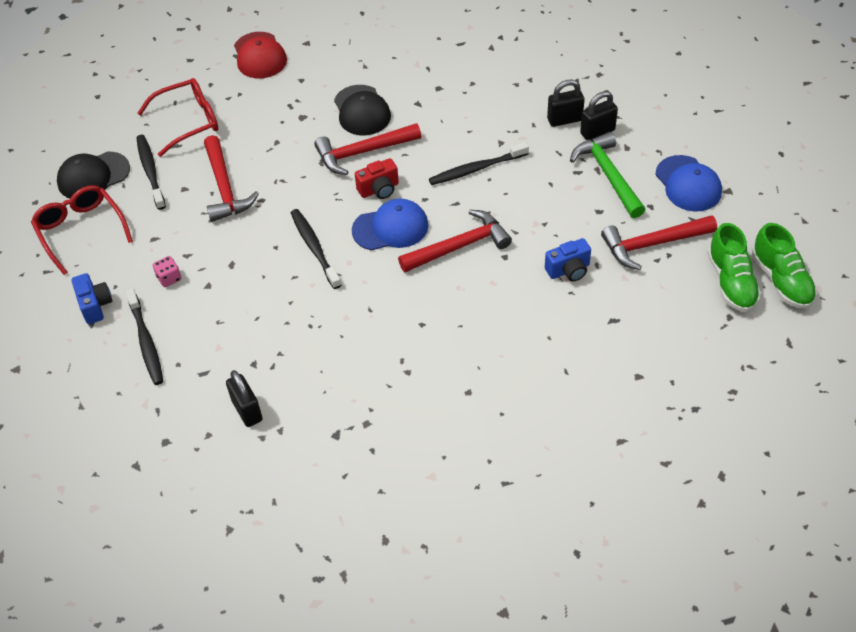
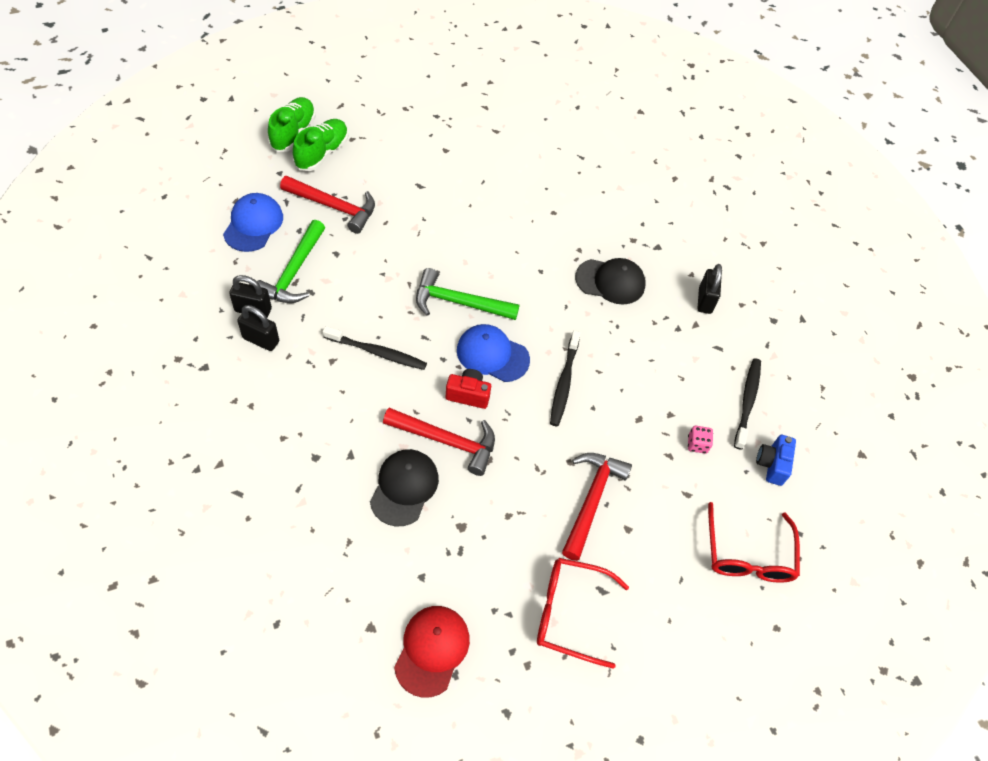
camera: 150 degrees left, 5 degrees up
black cap [57,151,130,199] -> black cap moved to [575,258,646,305]
black toothbrush [136,135,166,210] -> none
red hammer [398,210,512,272] -> green hammer [416,268,519,320]
blue camera [545,238,591,282] -> none

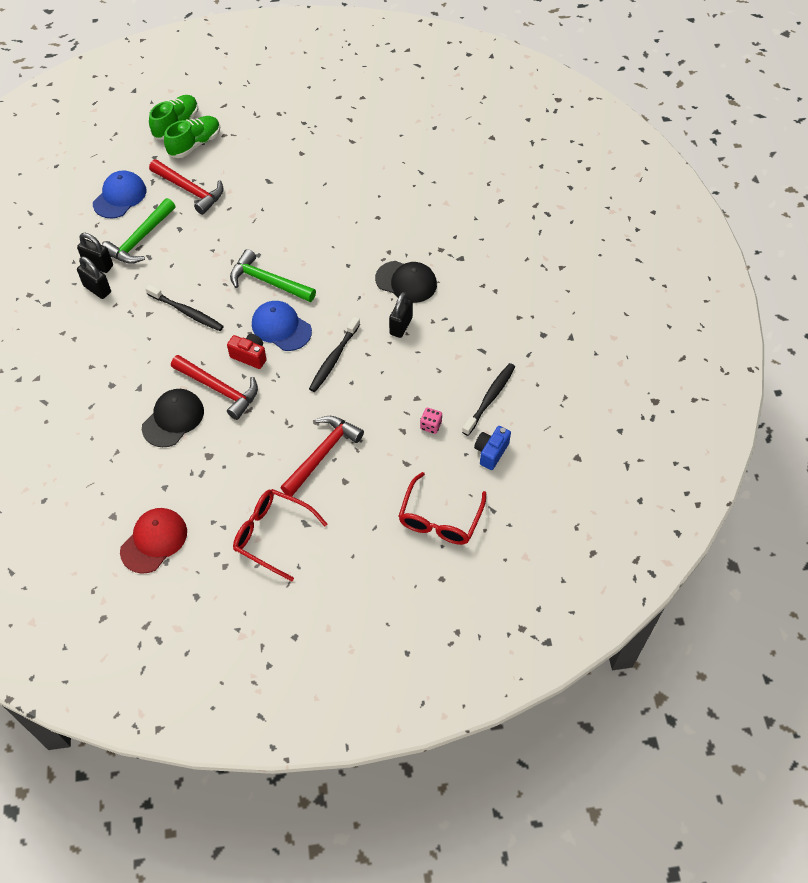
camera: 20 degrees right, 0 degrees up
black padlock [697,264,722,314] -> black padlock moved to [389,292,413,338]

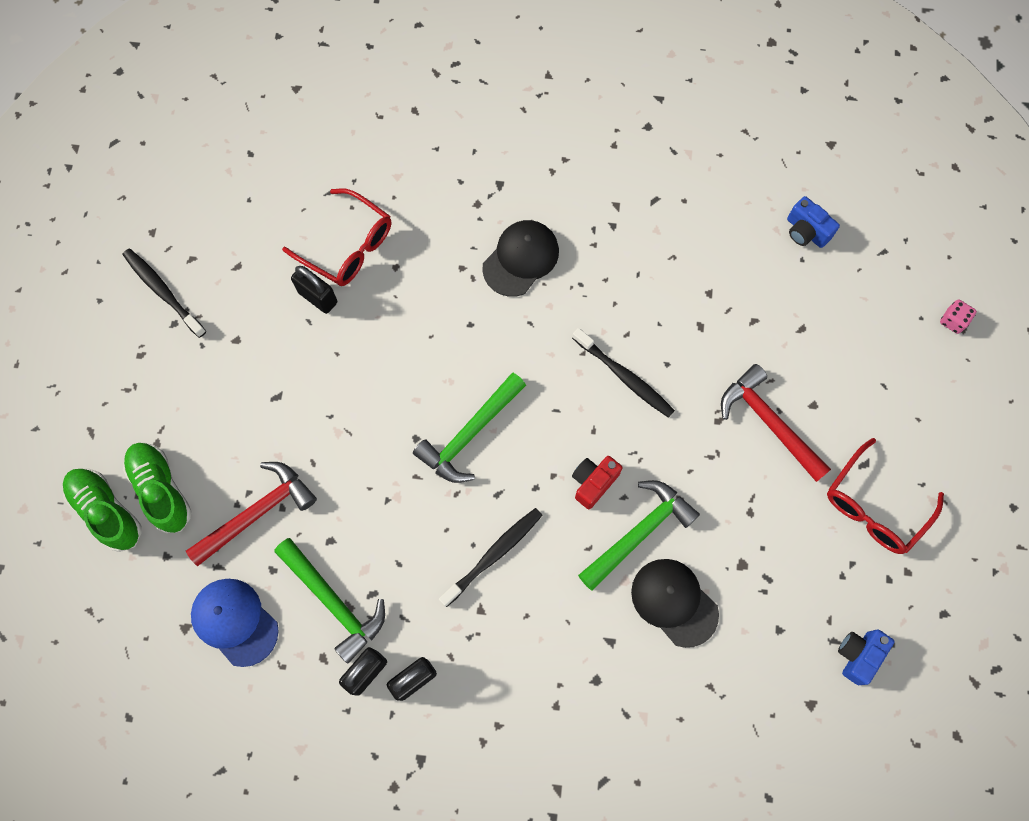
camera: 75 degrees left, 15 degrees up
red cap [120,508,187,574] -> blue camera [838,629,894,685]
red hammer [171,355,258,420] -> green hammer [578,480,700,590]
blue cap [252,301,312,351] -> none
black padlock [389,292,413,338] -> black padlock moved to [291,266,337,314]
red glasses [399,472,486,545] -> red glasses moved to [282,188,391,286]
pink dice [420,408,442,434] -> pink dice moved to [940,299,977,334]
black toothbrush [462,363,515,436] -> black toothbrush moved to [123,249,206,338]

